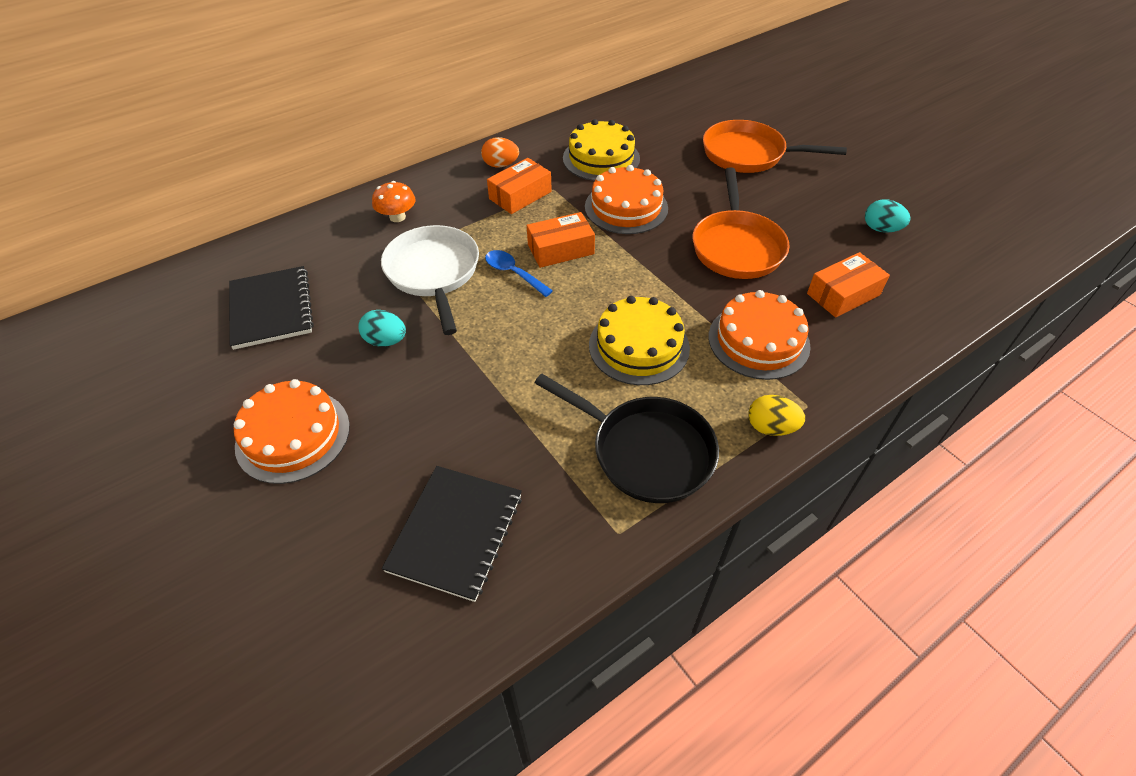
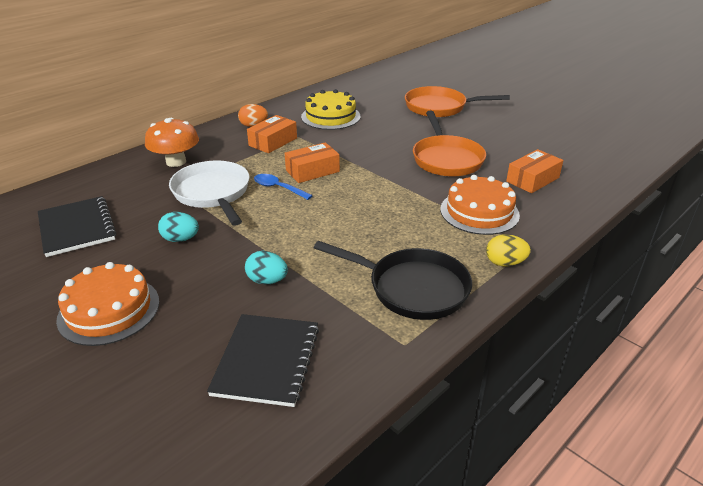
camera: 10 degrees left, 15 degrees down
orange mushroom [372,181,416,222] -> orange mushroom [145,118,199,167], size x1.51
orange cake [585,165,668,234] -> none
yellow cake [589,296,690,385] -> none
turquoise egg [865,199,911,233] -> turquoise egg moved to [245,251,288,284]

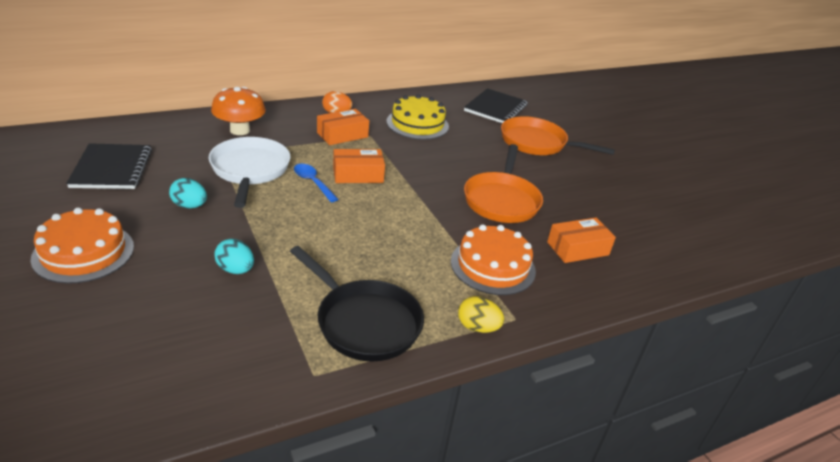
camera: 15 degrees right, 0 degrees up
black notebook [207,314,319,407] -> black notebook moved to [464,88,528,123]

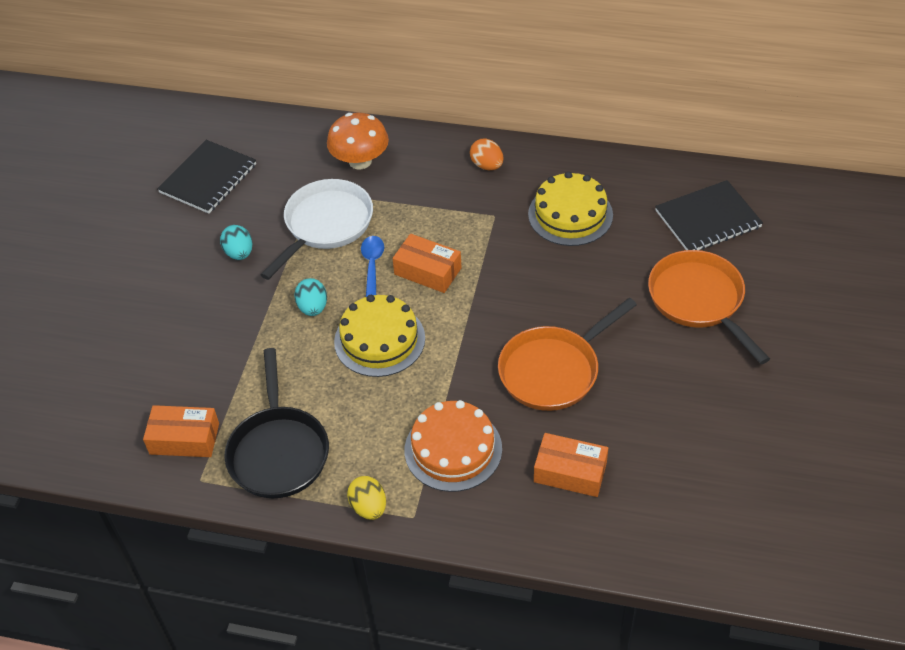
camera: 45 degrees right, 15 degrees up
orange cake [31,208,134,284] -> none
turquoise egg [214,239,254,274] -> turquoise egg moved to [294,278,327,316]
orange box [317,109,369,145] -> orange box moved to [143,405,219,457]
none -> yellow cake [334,295,425,377]

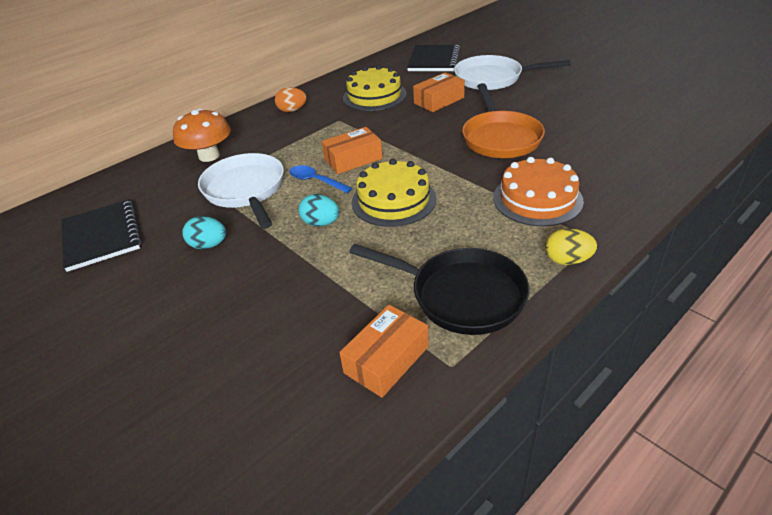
camera: 55 degrees left, 10 degrees down
orange box [534,433,608,497] -> orange box moved to [413,72,465,112]
orange pan [648,250,770,364] -> white pan [454,55,571,90]

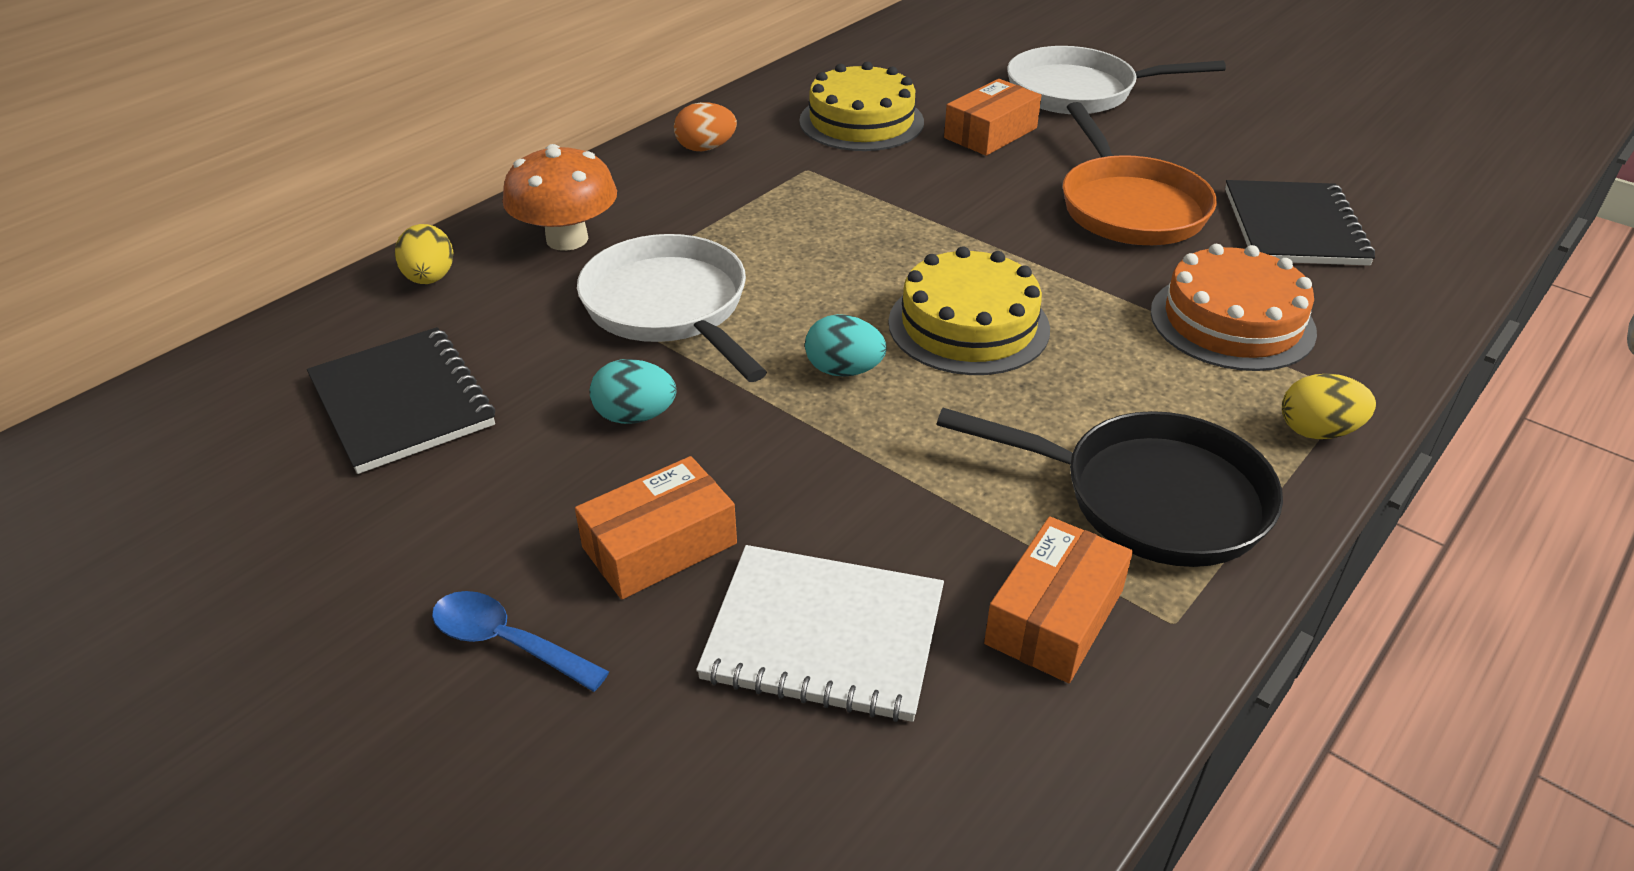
camera: 10 degrees left, 0 degrees up
blue spoon [289,165,352,193] -> blue spoon moved to [432,591,609,692]
orange box [321,127,382,174] -> orange box moved to [575,456,737,600]
black notebook [407,45,460,71] -> black notebook moved to [1225,180,1375,266]
none -> yellow egg [395,224,453,284]
none -> white notebook [696,545,944,722]

